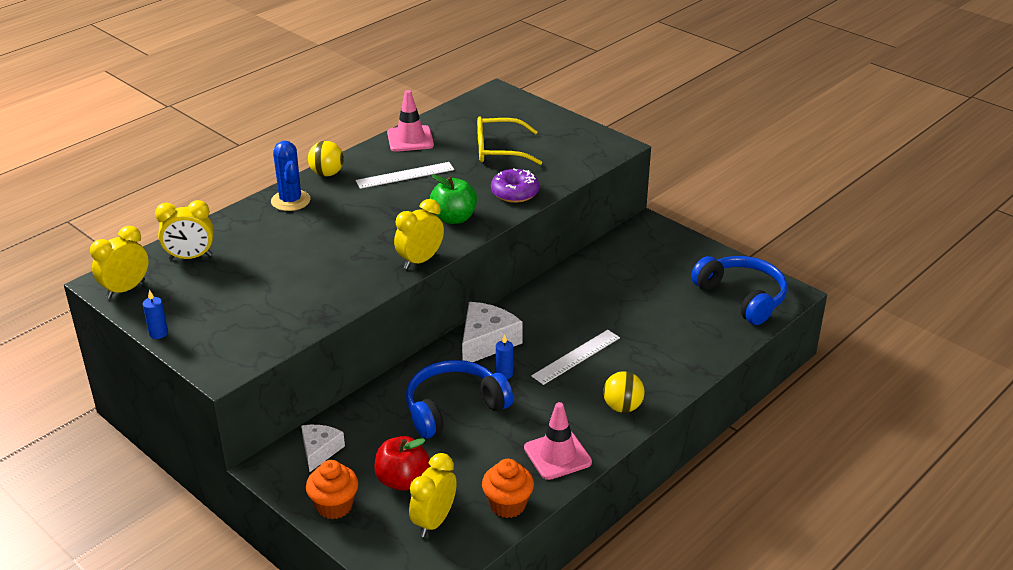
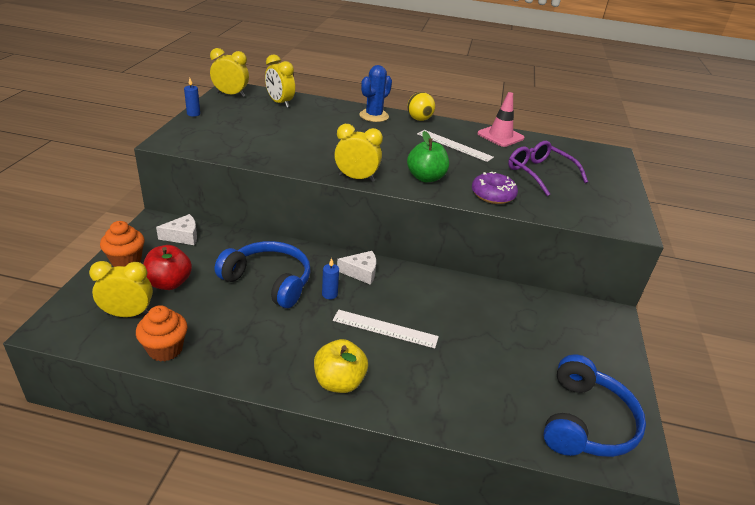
camera: 55 degrees right, 0 degrees up
white cheese [462,302,523,362] -> white cheese [337,251,376,285], size x0.63
yellow glasses [477,117,542,165] -> purple glasses [508,141,588,196]
pink traffic cone [524,402,592,480] -> none
yellow ball [603,371,645,413] -> yellow apple [314,339,368,393]

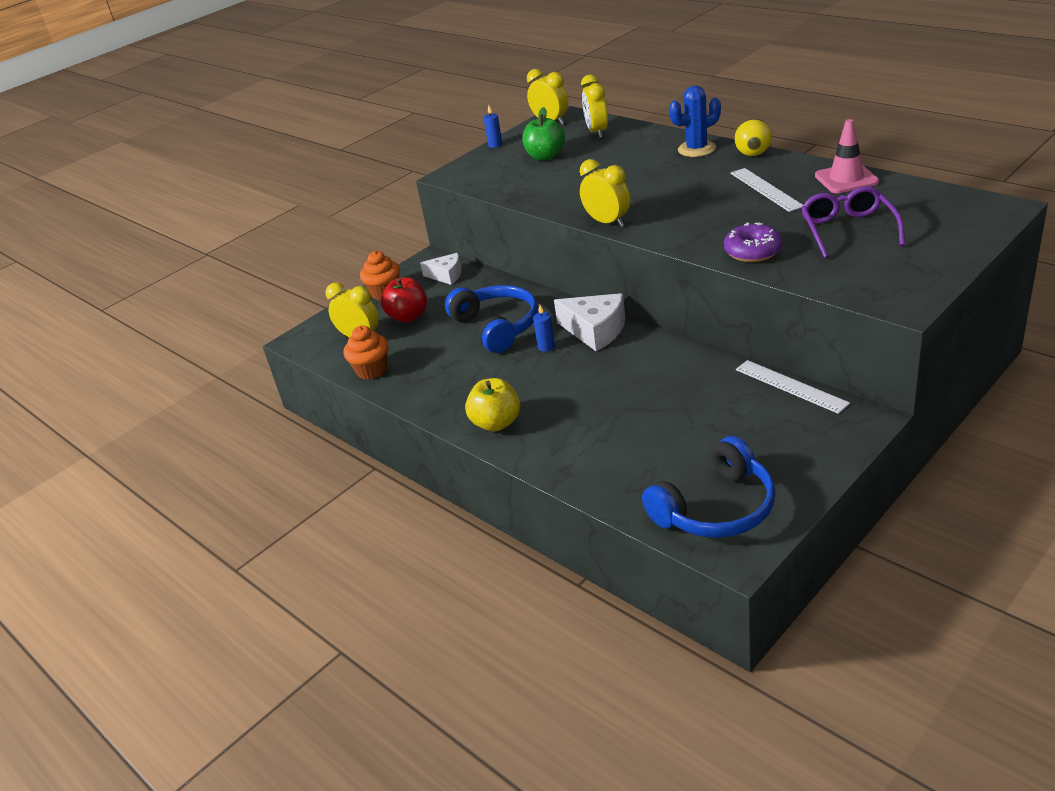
camera: 40 degrees right, 0 degrees up
white ruler [333,310,439,349] -> white ruler moved to [736,360,850,414]
white cheese [337,251,376,285] -> white cheese [554,293,625,351], size x1.58
green apple [407,131,449,182] -> green apple moved to [522,107,565,160]

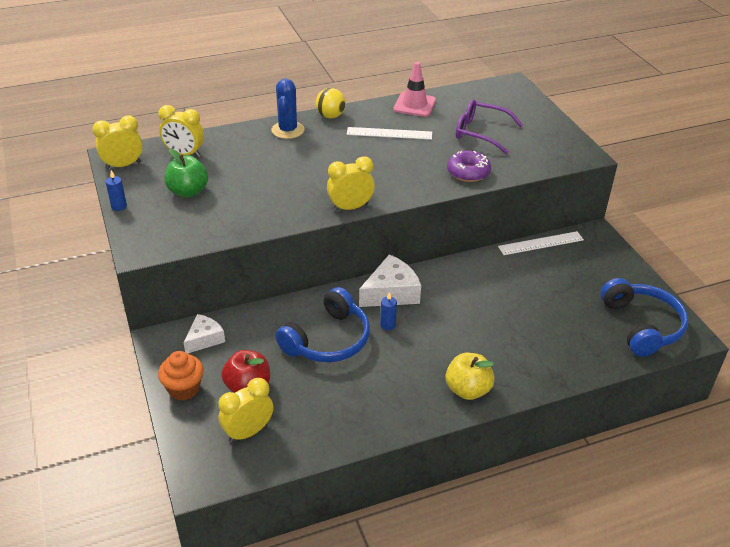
camera: 70 degrees left, 5 degrees up
orange cupcake [343,326,389,380] -> none
blue headphones [445,285,538,353] -> blue headphones turned 135 degrees clockwise [275,287,370,363]

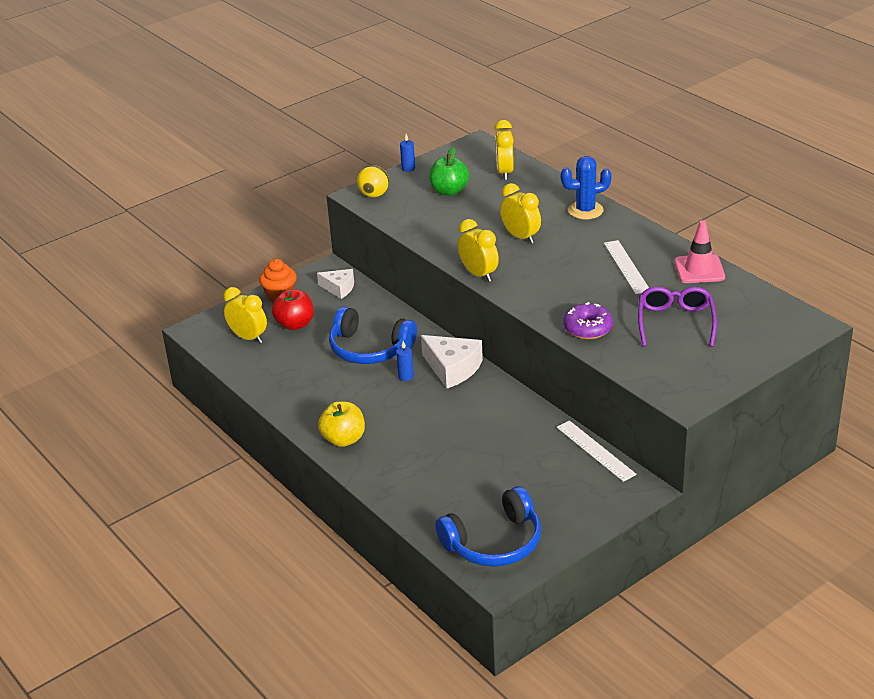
camera: 75 degrees right, 5 degrees down
yellow clock [93,116,143,169] -> yellow clock moved to [500,183,541,244]
yellow ball [315,88,346,119] -> yellow ball moved to [357,165,389,197]

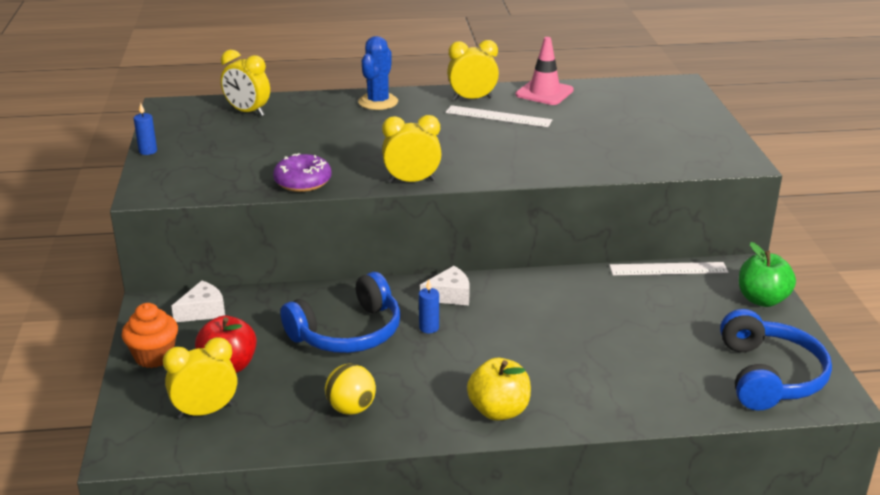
camera: 60 degrees left, 5 degrees down
yellow ball [357,165,389,197] -> yellow ball moved to [325,363,376,415]
white cheese [421,335,483,389] -> white cheese [420,266,470,306], size x0.63
green apple [429,147,469,196] -> green apple moved to [739,242,796,307]
yellow clock [500,183,541,244] -> yellow clock moved to [447,40,499,101]
purple donut [563,302,613,339] -> purple donut moved to [273,153,331,192]
purple glasses [638,286,717,347] -> none

